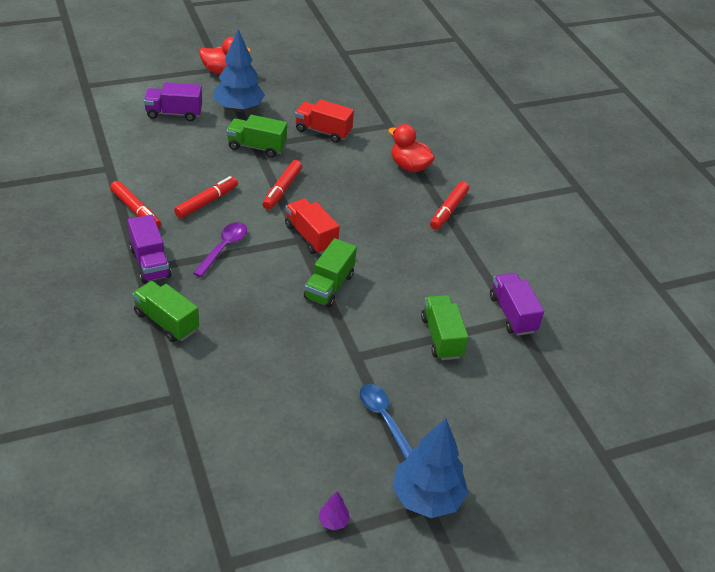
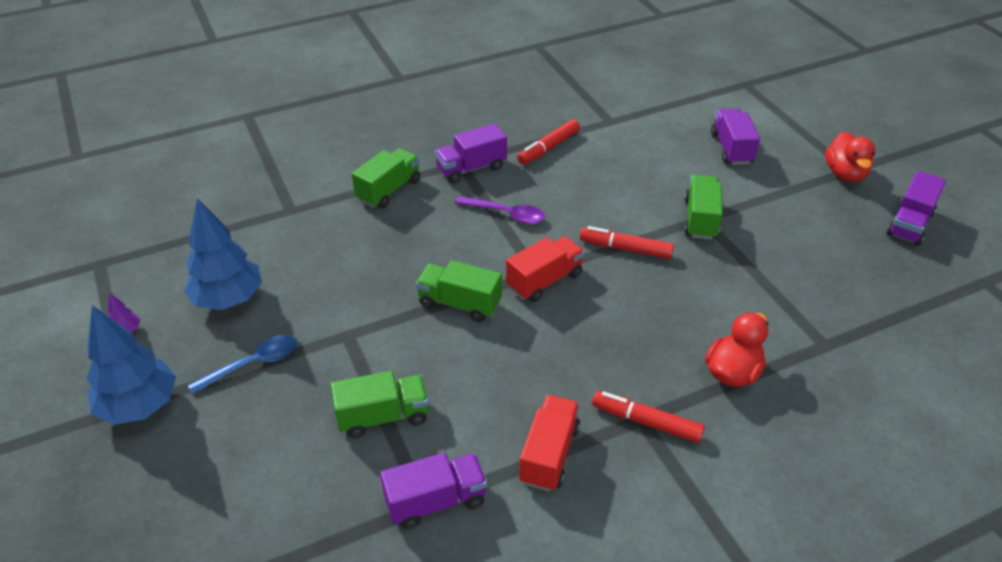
camera: 90 degrees right, 0 degrees up
red marker [174,176,238,219] -> none
blue tree [214,29,265,112] -> blue tree moved to [184,198,262,310]
red truck [295,99,354,143] -> red truck moved to [519,395,580,492]
none -> purple truck [886,171,946,246]

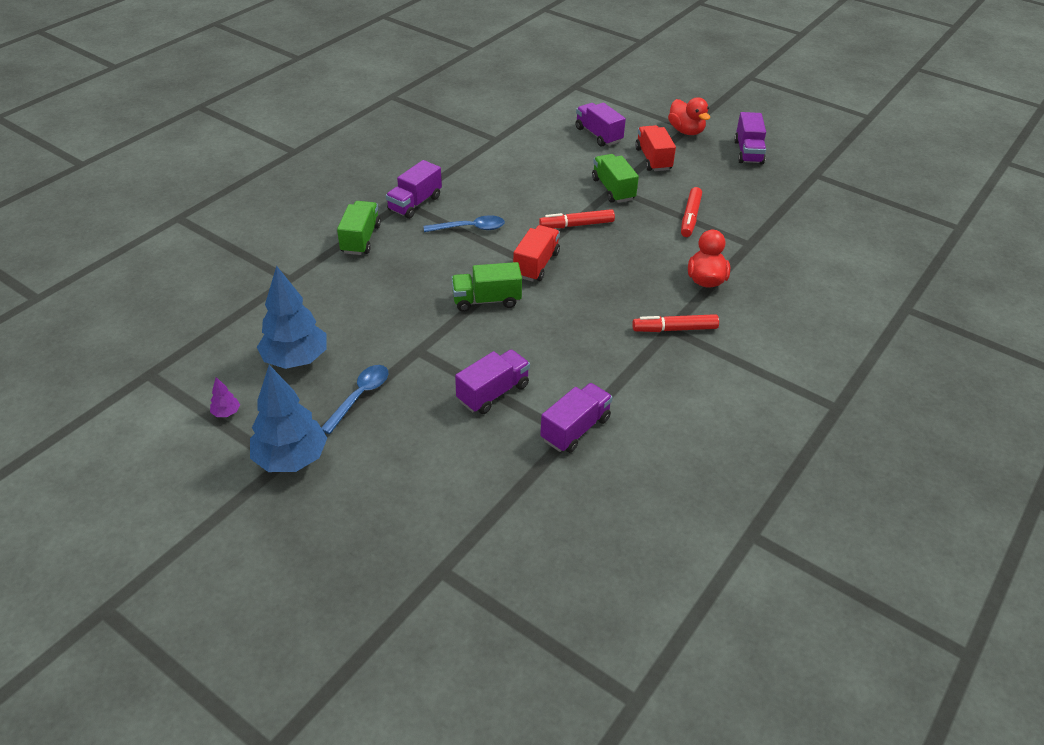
camera: 30 degrees left, 0 degrees up
green truck [331,371,429,438] -> purple truck [455,349,530,414]
purple spoon [455,196,545,224] -> blue spoon [424,215,505,232]
red marker [517,119,580,165] -> red marker moved to [681,187,702,237]
red truck [519,395,580,492] -> red truck moved to [635,125,676,171]

